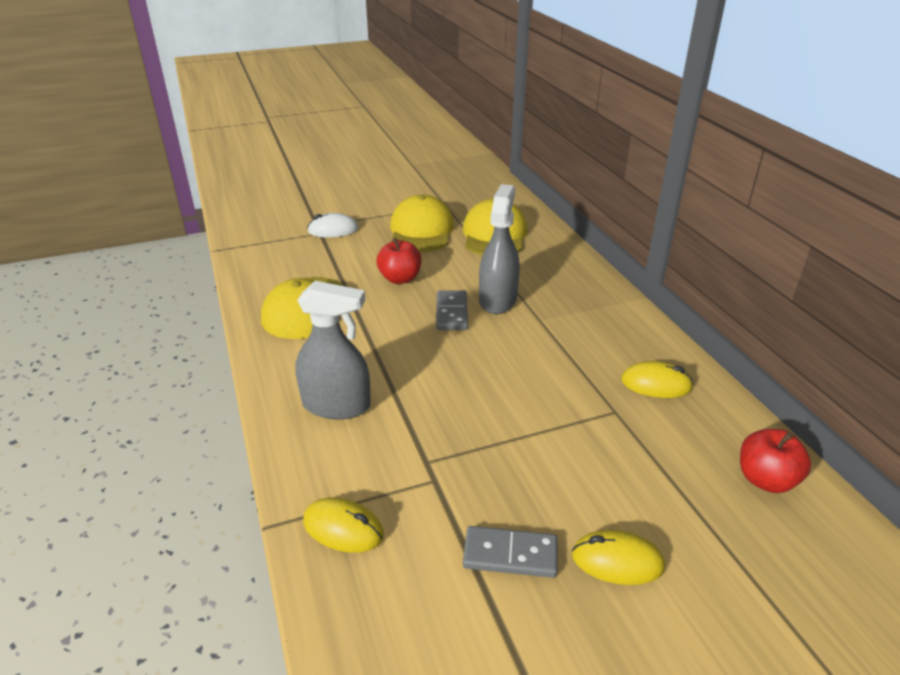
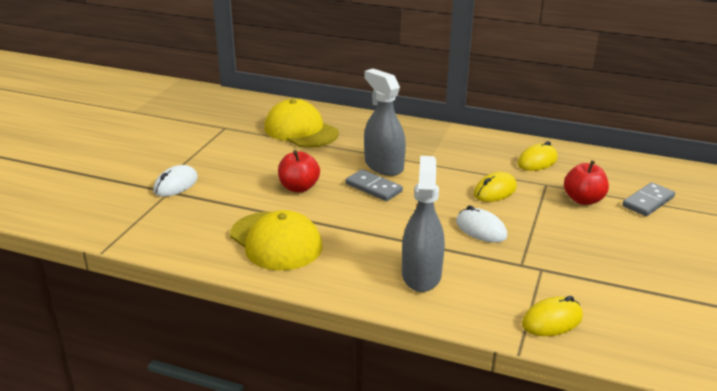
camera: 50 degrees left, 5 degrees down
grey spray bottle [295,281,371,420] -> grey spray bottle turned 45 degrees counterclockwise [402,156,445,292]
yellow cap [390,195,454,252] -> none
grey domino [463,526,557,578] -> grey domino moved to [622,182,675,216]
yellow mouse [572,530,665,585] -> yellow mouse moved to [474,172,517,202]
red apple [740,429,811,493] -> red apple moved to [564,160,609,205]
none -> white mouse [456,205,507,243]

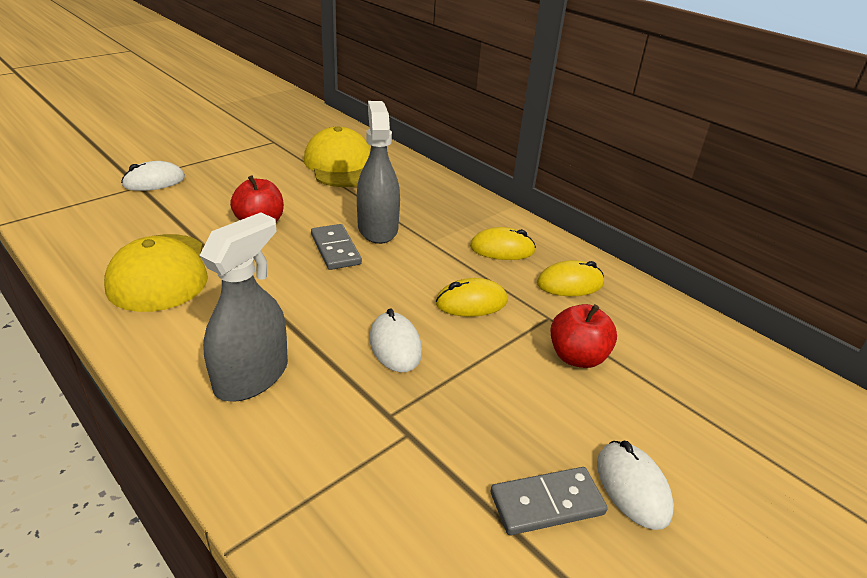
camera: 25 degrees right, 5 degrees up
yellow mouse [522,296,583,336] -> yellow mouse moved to [470,227,536,260]
grey domino [622,182,675,216] -> grey domino moved to [491,467,608,535]
none -> white mouse [597,441,674,530]

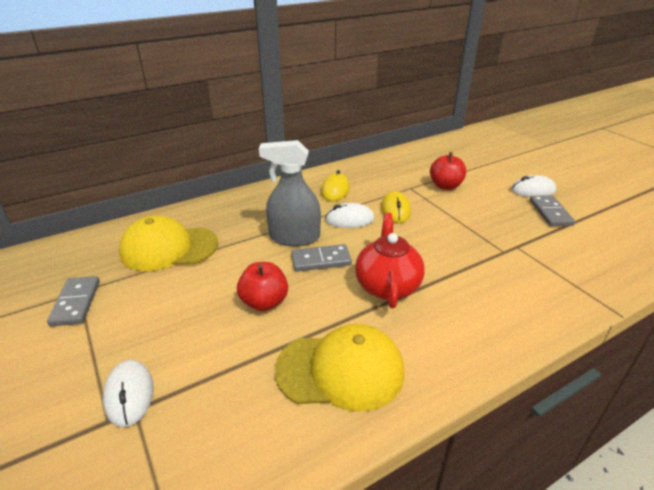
camera: 75 degrees left, 0 degrees up
grey spray bottle [199,212,288,402] -> none
white mouse [370,308,422,372] -> white mouse moved to [325,203,375,228]
yellow mouse [537,260,604,296] -> none
none -> grey domino [47,276,100,326]
none -> red teapot [355,213,425,308]

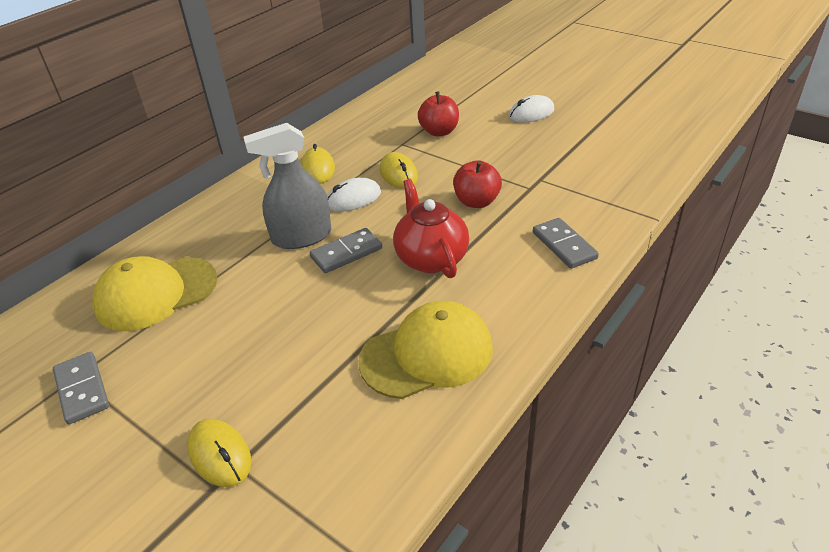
camera: 20 degrees left, 5 degrees up
white mouse [103,360,154,427] -> yellow mouse [187,419,251,487]
red apple [237,262,288,311] -> red apple moved to [453,160,502,208]
grey domino [530,195,575,226] -> grey domino moved to [533,218,599,269]

